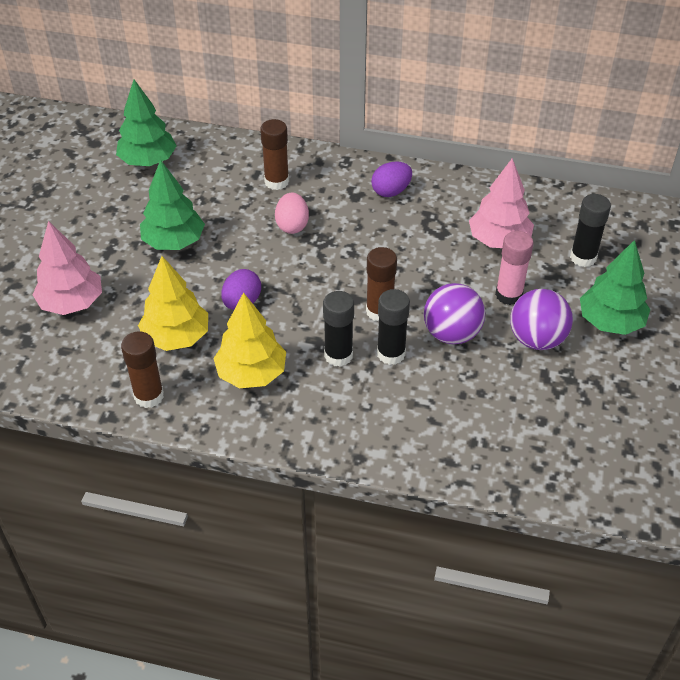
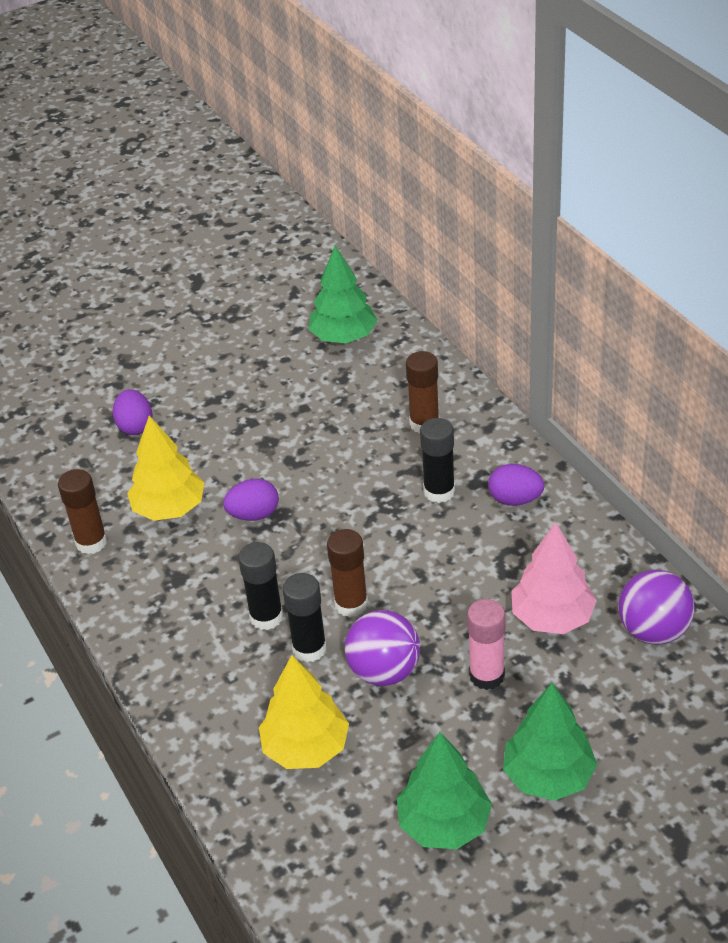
camera: 50 degrees right, 5 degrees down
pink tree [33,221,102,315] -> purple egg [113,389,153,435]
green tree [140,159,205,250] -> green tree moved to [397,732,492,849]
yellow tree [213,292,286,388] -> yellow tree moved to [259,655,349,769]
pink egg [275,192,309,234] -> none
purple ball [510,289,573,350] -> purple ball moved to [619,570,694,644]
black glue stick [570,194,611,267] -> black glue stick moved to [420,418,455,503]

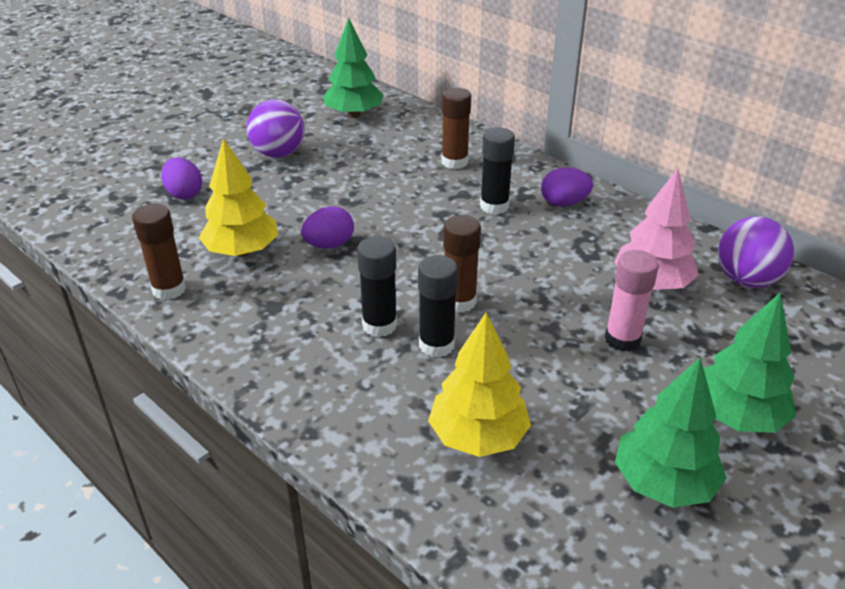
camera: 20 degrees left, 5 degrees down
purple ball [345,610,420,686] -> purple ball moved to [247,99,305,158]

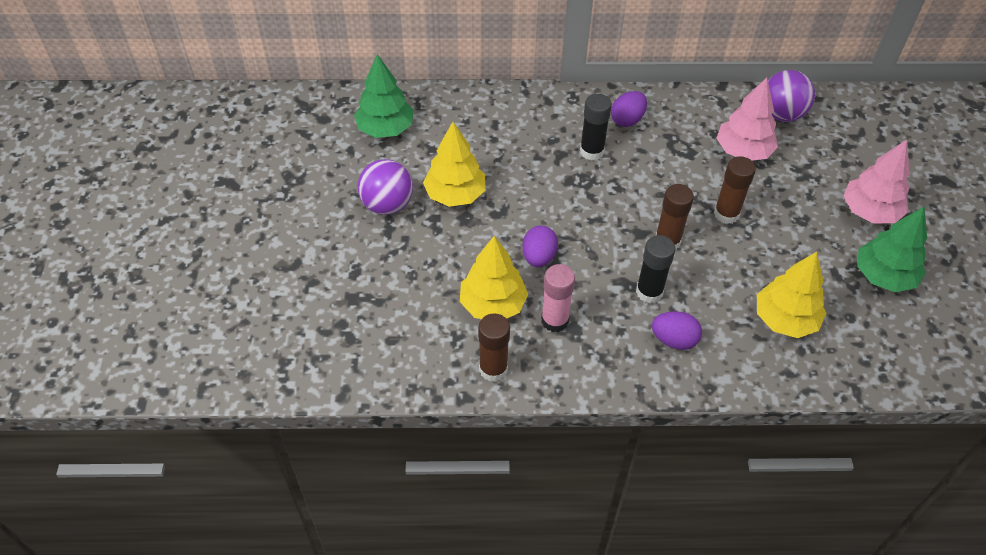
camera: 45 degrees left, 15 degrees up
purple egg [161,157,202,200] -> purple egg moved to [652,311,702,350]
black glue stick [418,255,458,358] -> none
brown glue stick [441,88,471,169] -> brown glue stick moved to [714,156,756,224]
pink glue stick [605,250,659,352] -> pink glue stick moved to [541,264,575,332]
green tree [704,292,796,433] -> pink tree [843,140,910,224]
none -> yellow tree [423,122,485,207]

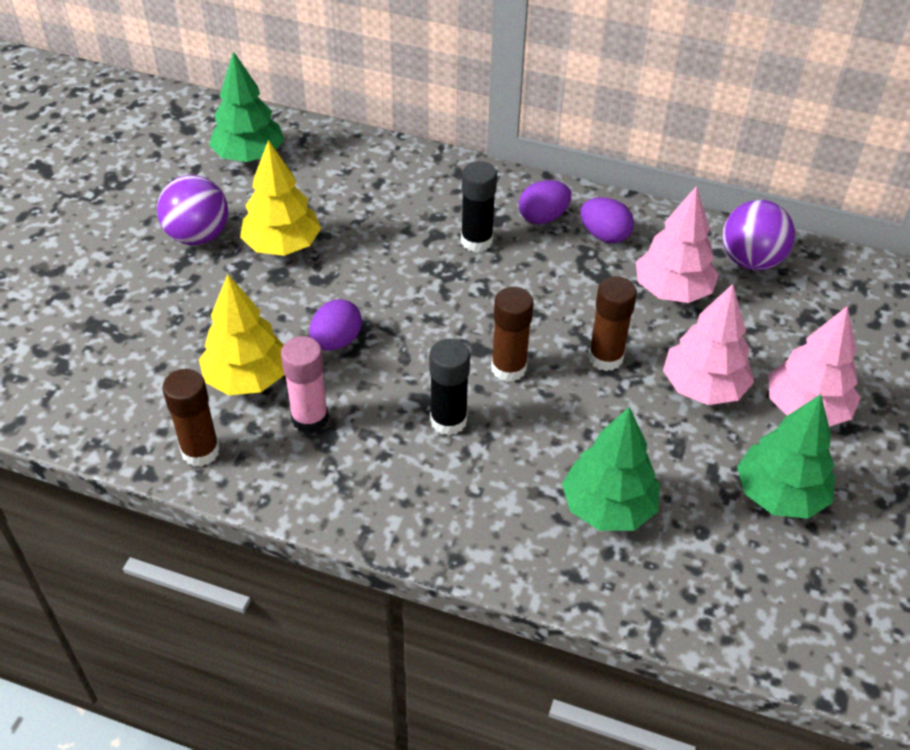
camera: 20 degrees right, 5 degrees down
purple egg [652,311,702,350] -> purple egg moved to [581,197,634,243]
yellow tree [757,252,826,338] -> green tree [562,407,660,531]
none -> pink tree [663,284,754,405]

